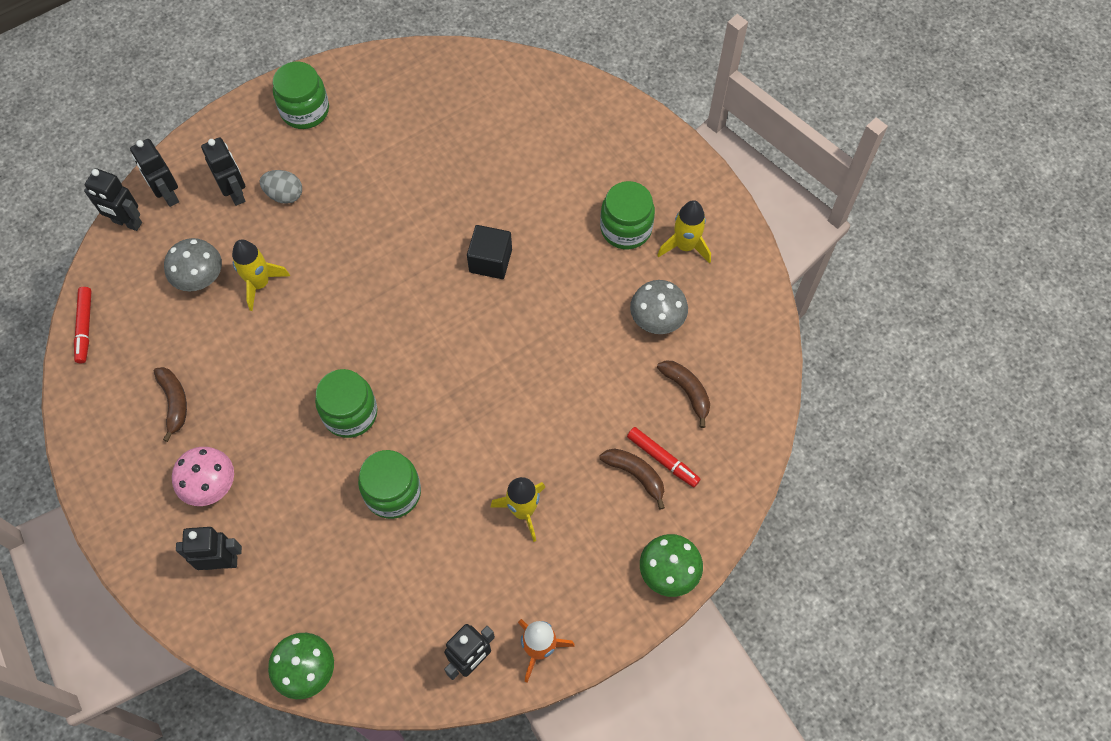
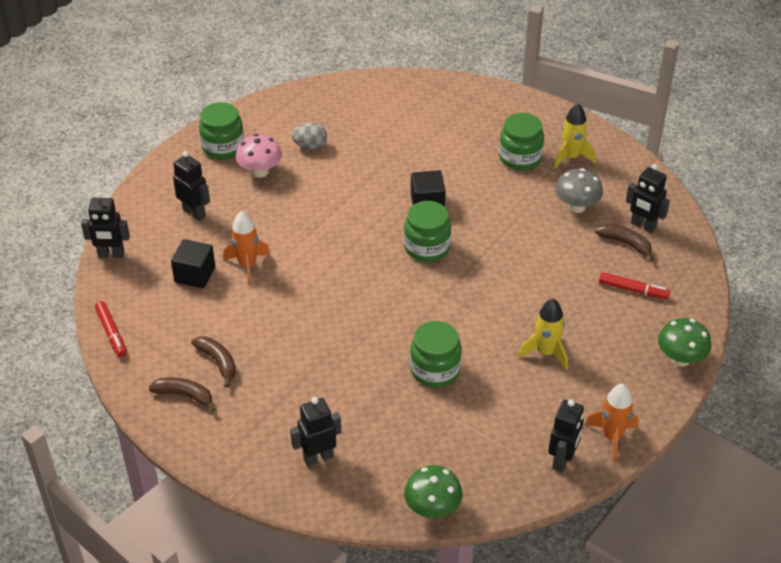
camera: 20 degrees left, 20 degrees down
black robot [130,139,179,207] -> black robot moved to [626,164,670,233]
grey mushroom [164,238,222,291] -> black cube [171,239,215,288]
pink mushroom [172,447,234,506] -> pink mushroom moved to [236,134,282,178]
yellow rocket [232,240,290,311] -> orange rocket [223,211,270,285]
grey egg [260,170,302,204] -> grey egg moved to [292,123,327,149]
green jar [315,369,378,438] -> green jar moved to [404,201,451,262]
brown banana [600,448,665,510] -> brown banana moved to [148,377,216,412]

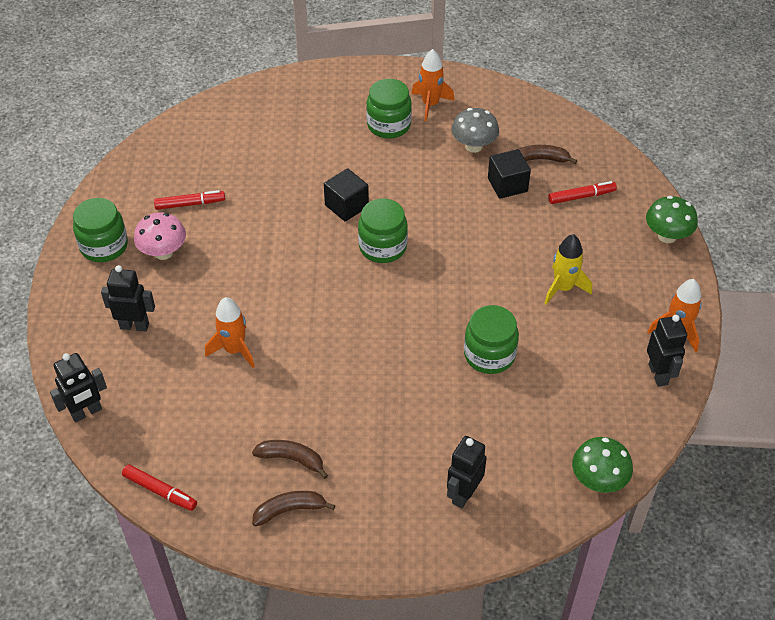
camera: 35 degrees left, 5 degrees up
black cube [171,239,215,288] -> black cube moved to [488,149,531,199]
grey egg [292,123,327,149] -> red marker [154,190,225,210]
yellow rocket [553,103,596,169] -> orange rocket [411,49,455,122]
black robot [626,164,670,233] -> none

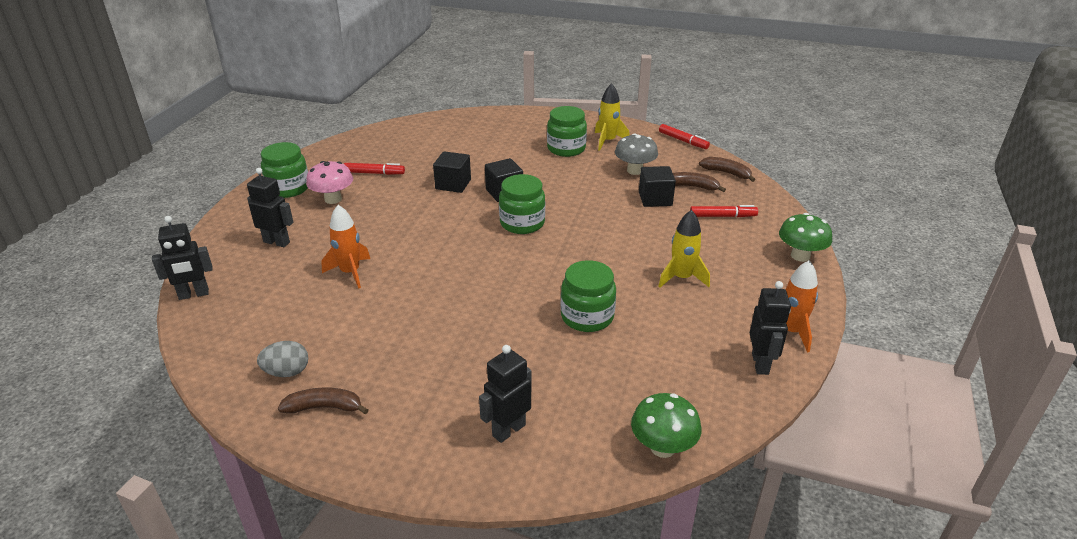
camera: 15 degrees right, 15 degrees down
red marker [122,464,197,511] -> red marker moved to [659,124,710,149]
brown banana [252,440,328,479] -> brown banana moved to [699,157,755,182]
orange rocket [411,49,455,122] -> yellow rocket [595,83,629,151]
none -> grey egg [257,341,308,377]
none -> black cube [433,151,471,193]

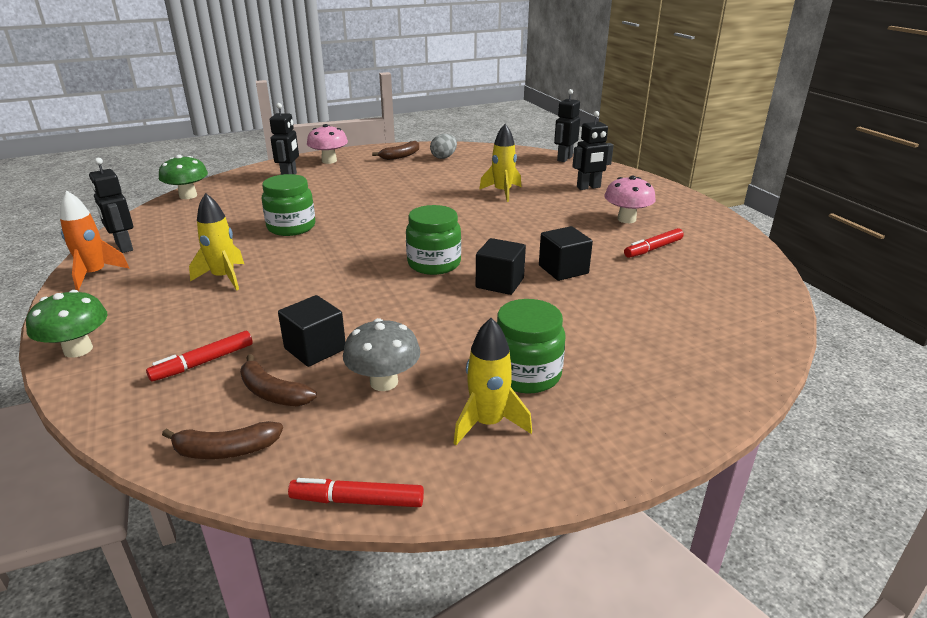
camera: 140 degrees right, 5 degrees down
green jar [261,142,308,198] -> none
orange rocket [321,205,370,289] -> yellow rocket [479,124,521,202]
brown banana [673,172,726,192] -> brown banana turned 60 degrees clockwise [240,354,317,406]
none -> pink mushroom [307,124,348,164]

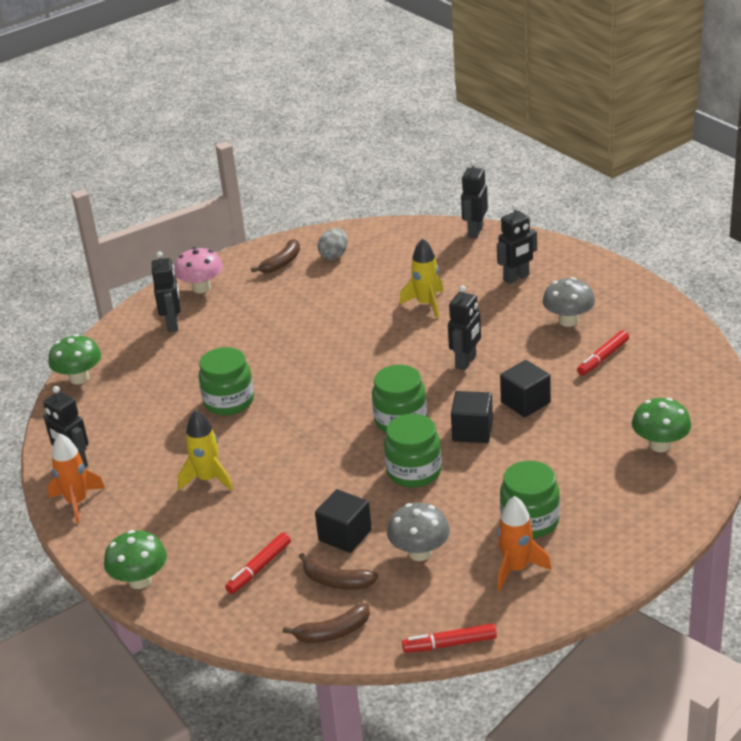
camera: 10 degrees left, 5 degrees up
yellow rocket [454,318,532,445] -> orange rocket [497,496,551,591]
pink mushroom [604,175,656,223] -> grey mushroom [542,277,595,327]
none -> green jar [384,414,442,488]
none -> black robot [448,285,481,370]
none -> green mushroom [632,398,691,452]

